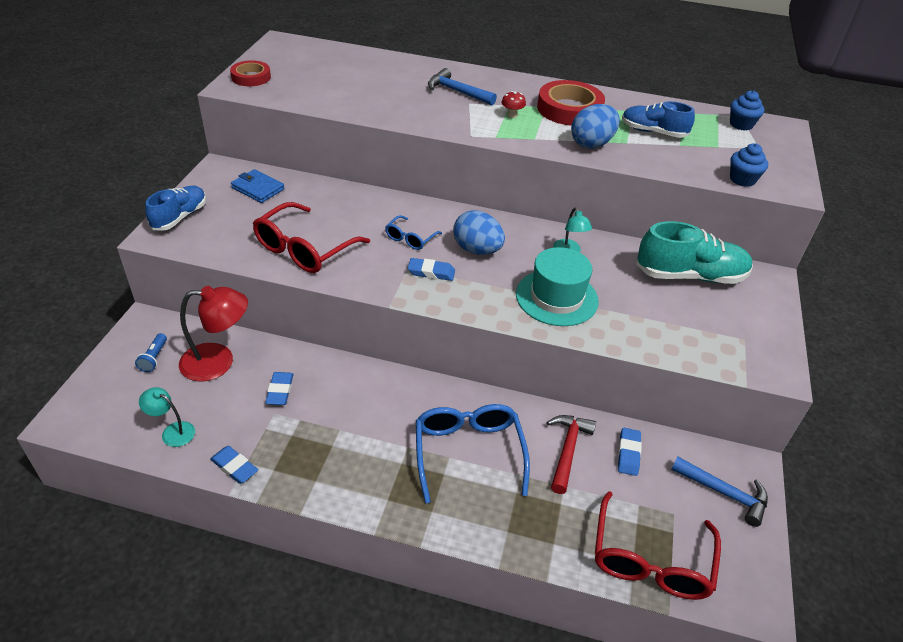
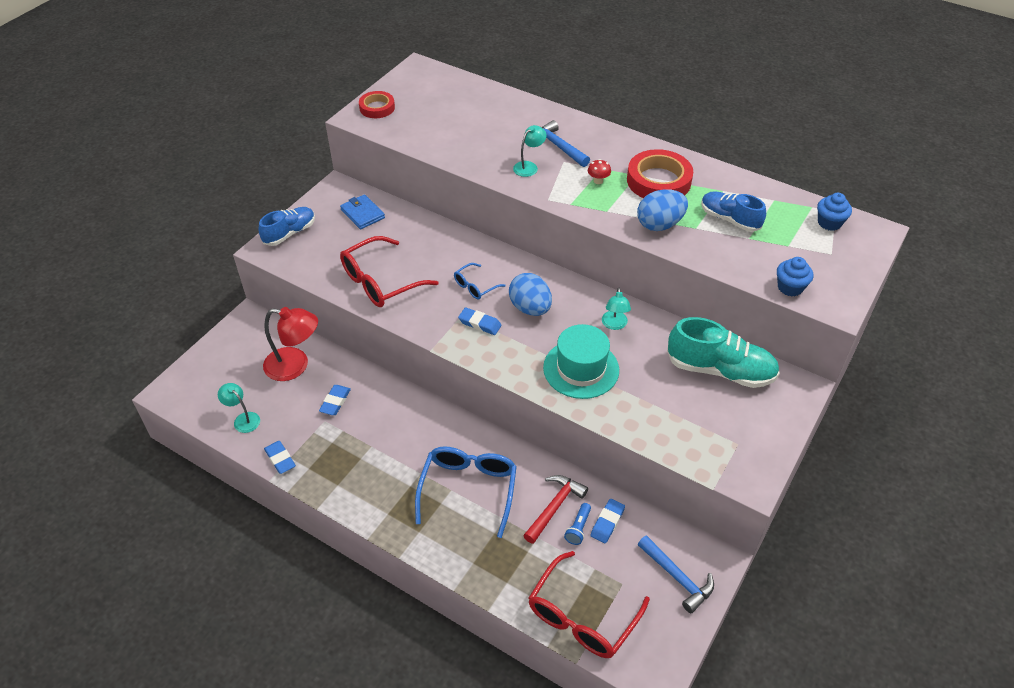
camera: 20 degrees right, 5 degrees up
blue flashlight [135,333,167,372] -> blue flashlight moved to [564,503,591,545]
none -> turquoise lamp [513,125,547,177]

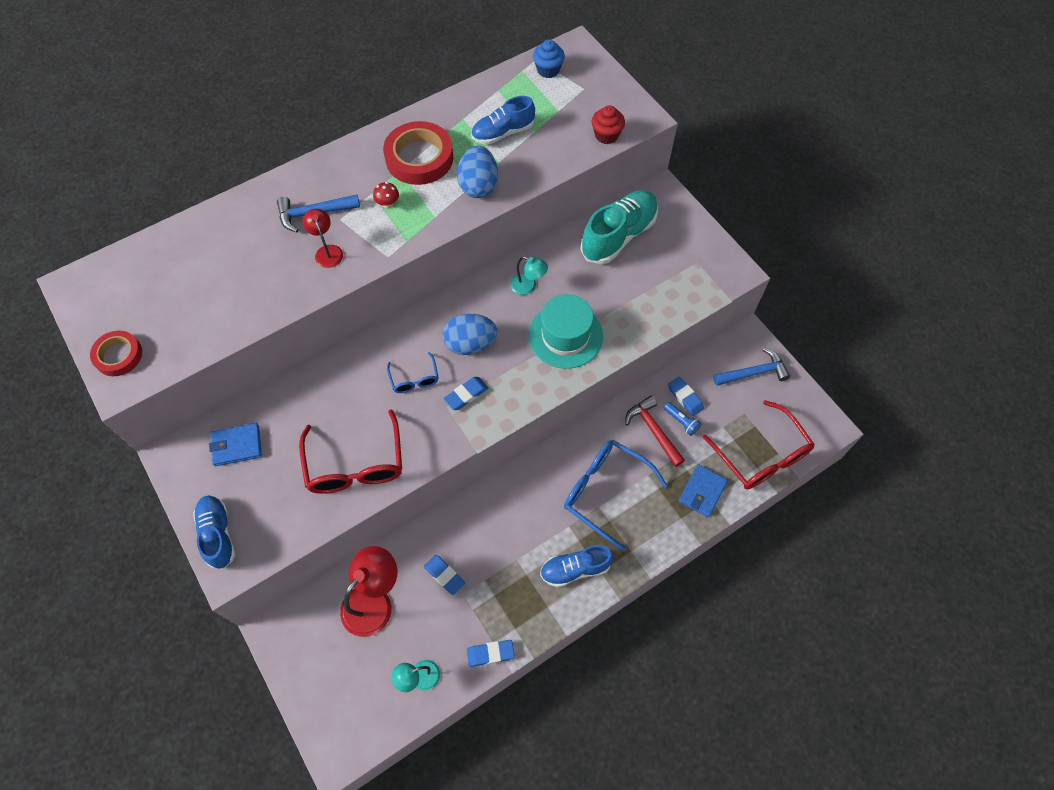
camera: 65 degrees left, 15 degrees up
turquoise lamp [513,125,547,177] -> red lamp [303,209,343,268]
blue cupcake [777,257,813,296] -> red cupcake [592,105,625,144]
none -> blue shoe [540,545,613,587]
none -> blue wallet [678,464,728,517]

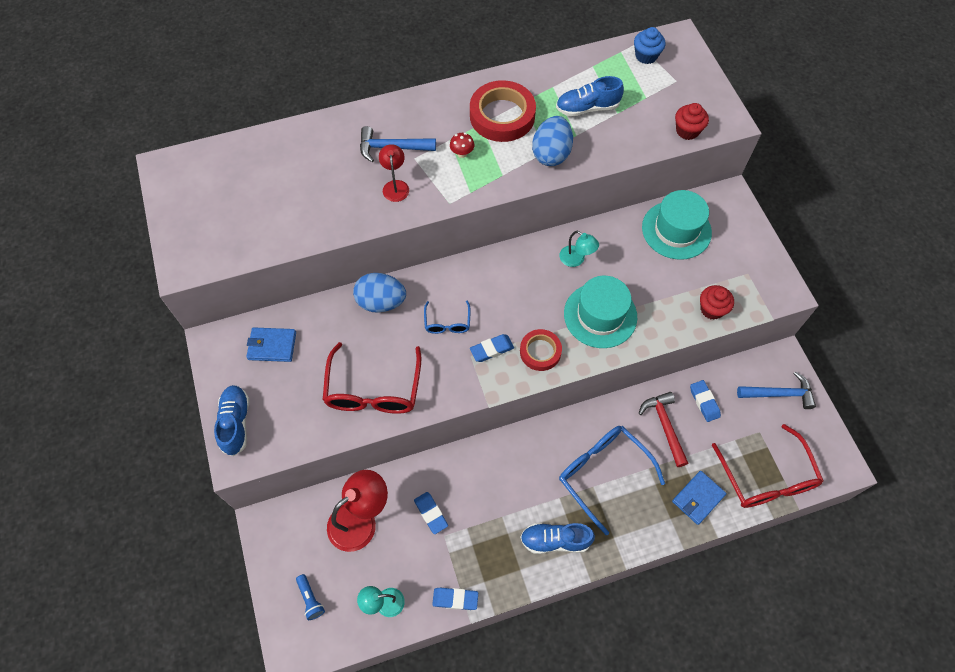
camera: 15 degrees right, 0 degrees up
red tape [90,331,142,376] -> red tape moved to [520,329,562,371]
blue egg [443,314,497,355] -> blue egg moved to [353,273,406,313]
turquoise shoe [580,190,658,264] -> turquoise hat [642,190,712,260]
blue flashlight [664,402,702,436] -> blue flashlight moved to [296,574,325,620]
none -> red cupcake [700,285,734,320]

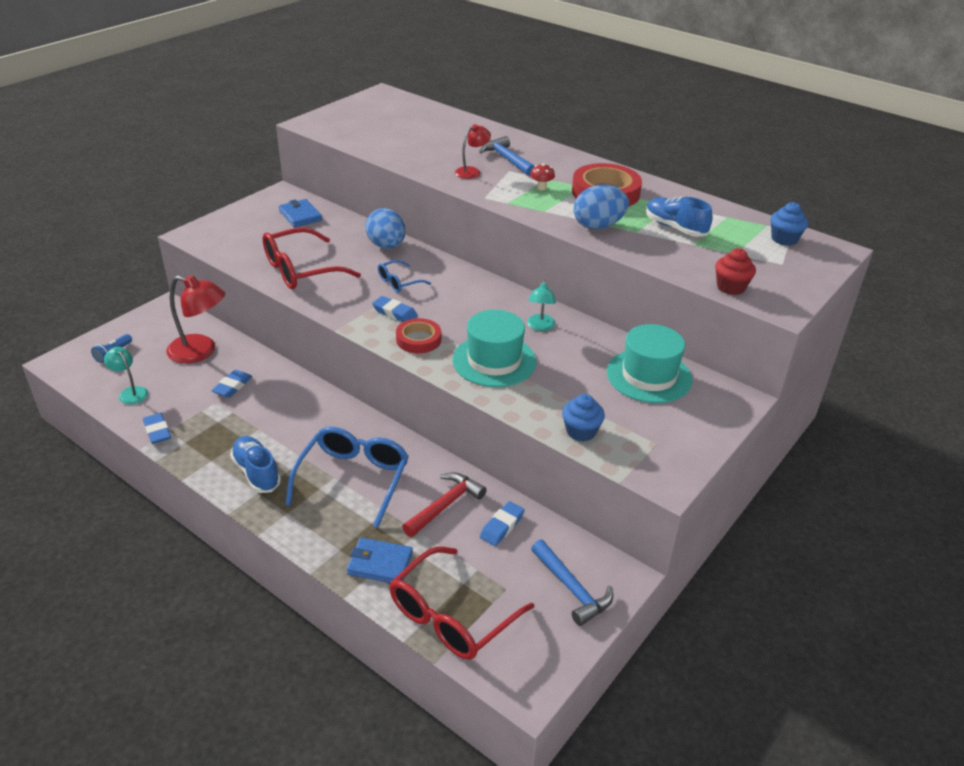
camera: 55 degrees right, 25 degrees down
blue shoe [214,385,249,456] -> none
red cupcake [700,285,734,320] -> blue cupcake [562,394,605,442]

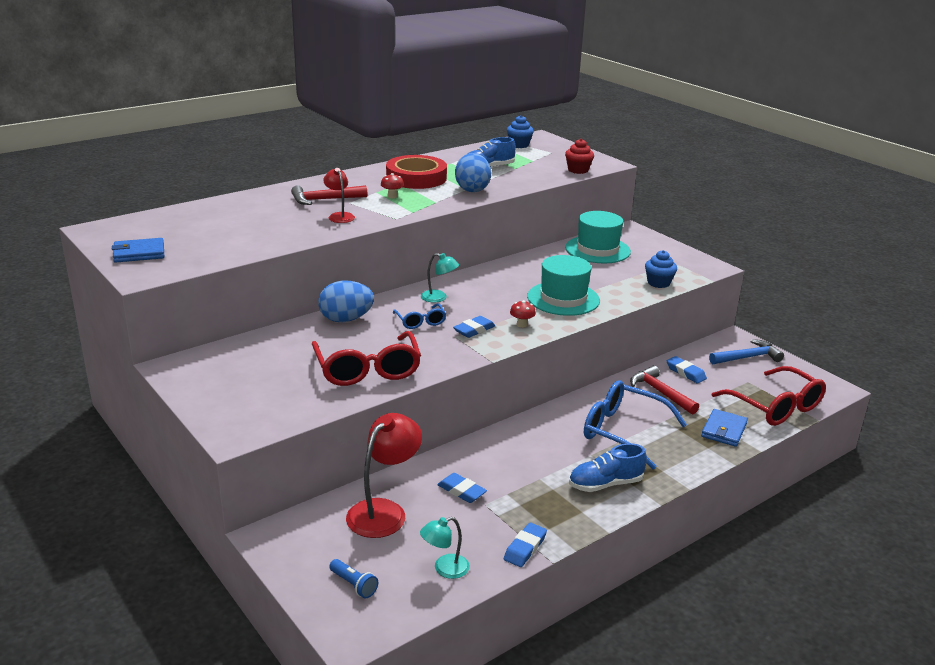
camera: 75 degrees left, 10 degrees down
blue eraser [143,413,171,444] -> blue eraser turned 45 degrees counterclockwise [504,523,547,567]
blue wallet [279,199,322,227] -> blue wallet moved to [112,238,164,263]
red tape [396,318,441,353] -> red mushroom [510,300,536,328]
blue hammer [479,136,535,176] -> red hammer [291,185,368,205]
turquoise lamp [527,280,556,331] -> turquoise lamp moved to [421,253,459,303]

